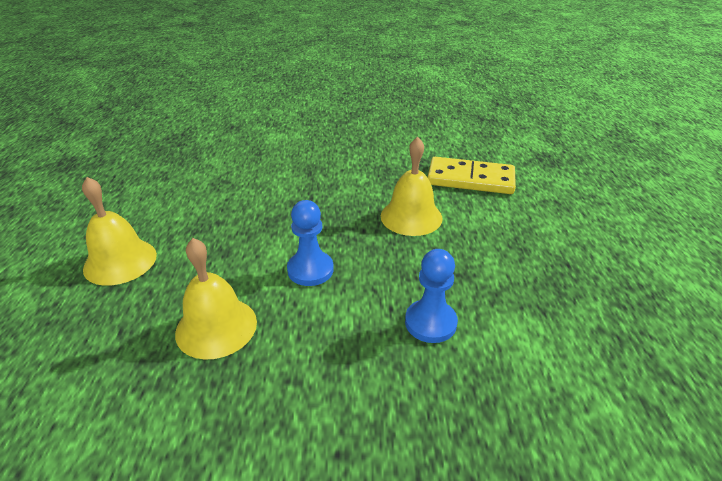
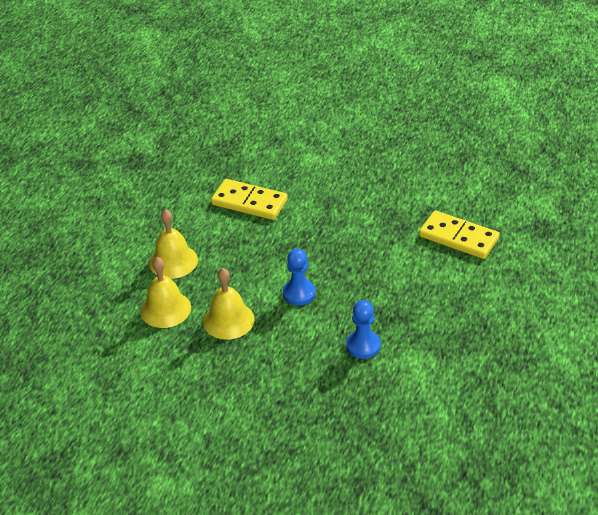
camera: 20 degrees right, 5 degrees up
yellow bell [381,137,442,236] -> yellow bell moved to [141,257,191,328]
none -> yellow domino [211,179,288,220]

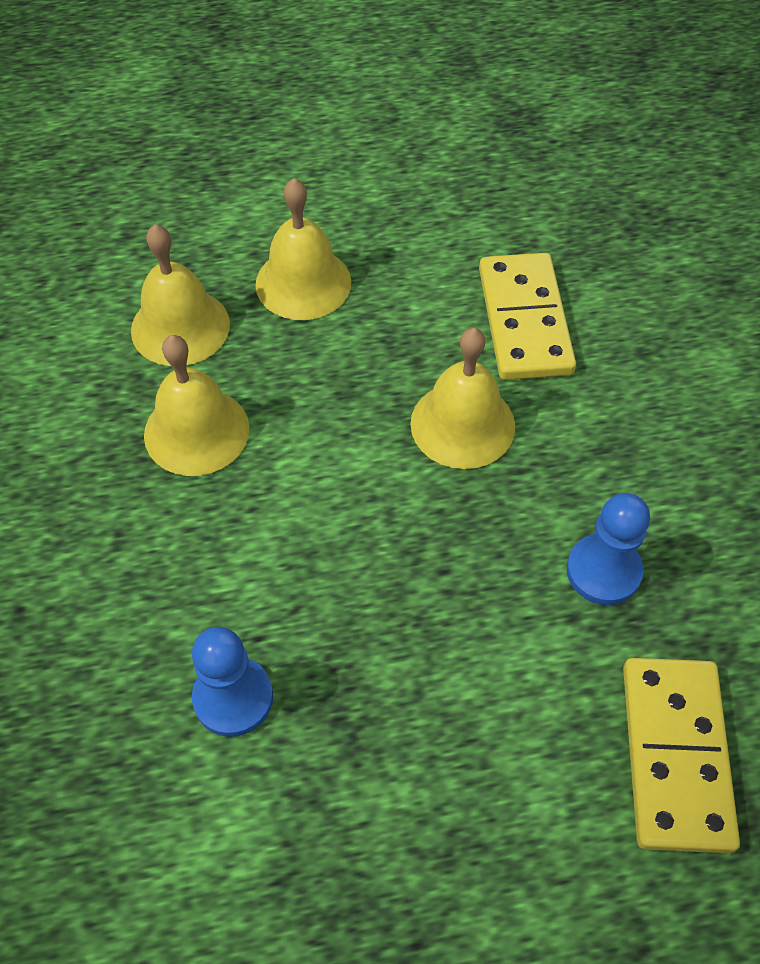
camera: 60 degrees right, 15 degrees up
blue pawn [283,248,316,306] -> blue pawn moved to [567,493,650,605]
none -> yellow bell [410,328,515,469]

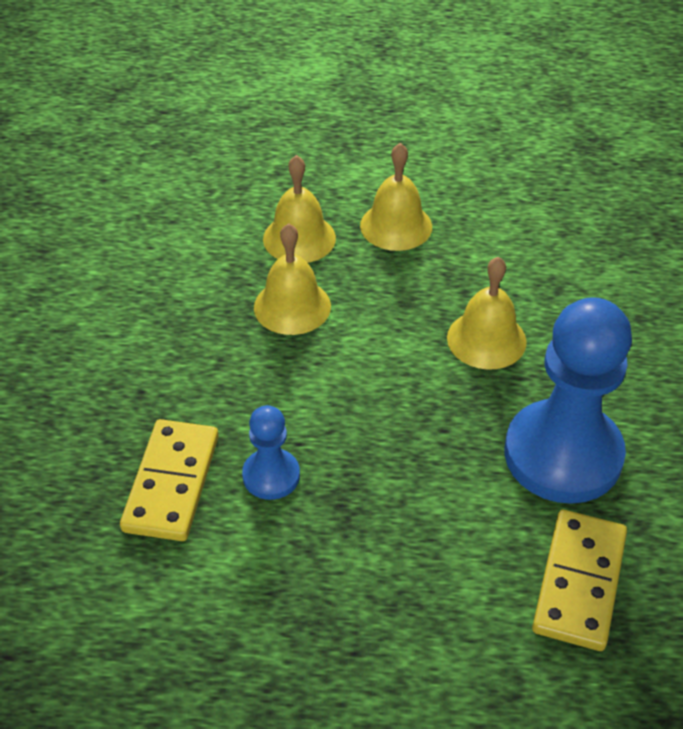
camera: 15 degrees right, 10 degrees down
yellow domino [479,253,576,380] -> yellow domino moved to [120,419,219,541]
blue pawn [567,493,650,605] -> blue pawn [505,297,632,504], size x2.08

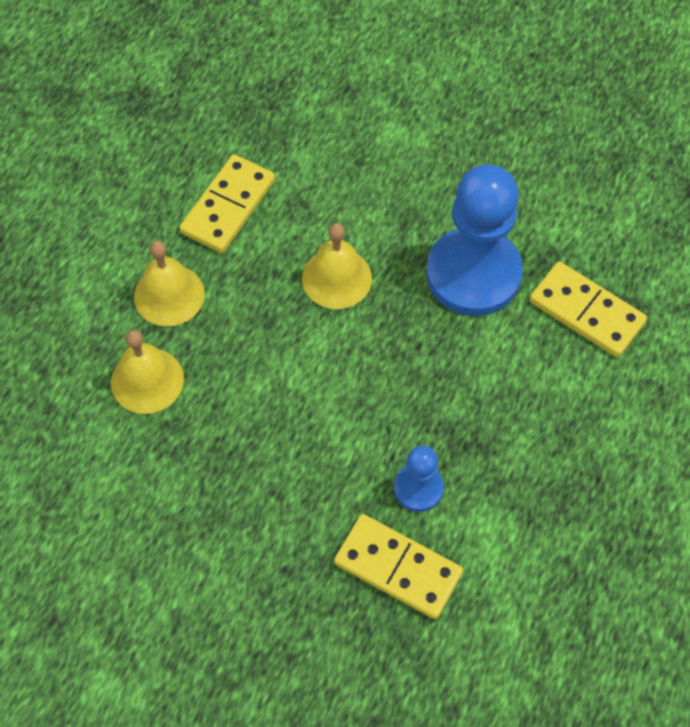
camera: 70 degrees left, 15 degrees up
yellow bell [254,223,331,335] -> none
none -> yellow domino [180,154,275,253]

